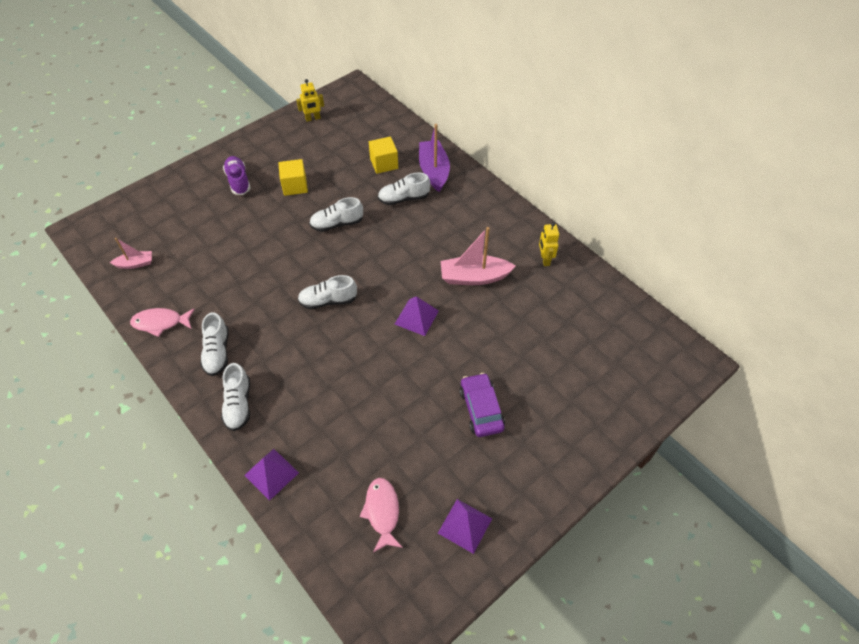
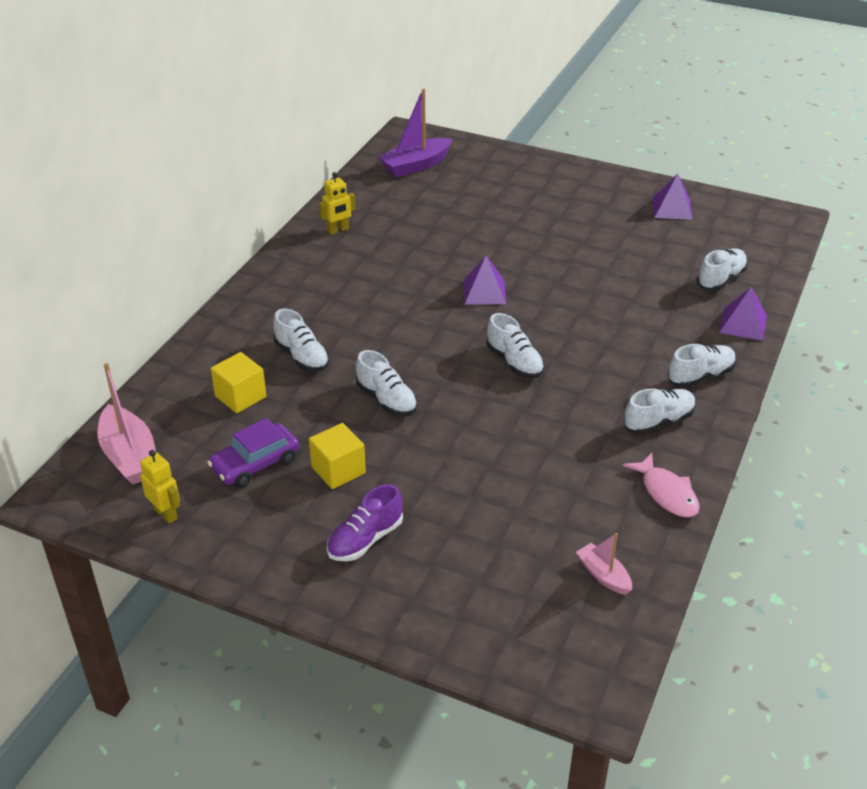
camera: 115 degrees left, 15 degrees down
pink fish [359,478,403,553] -> none
purple boat [419,124,450,192] -> purple boat moved to [379,88,452,178]
pink boat [441,227,516,285] -> pink boat moved to [98,363,156,485]
purple car [459,373,505,437] -> purple car moved to [207,418,299,488]
none -> white shoe [697,249,748,291]

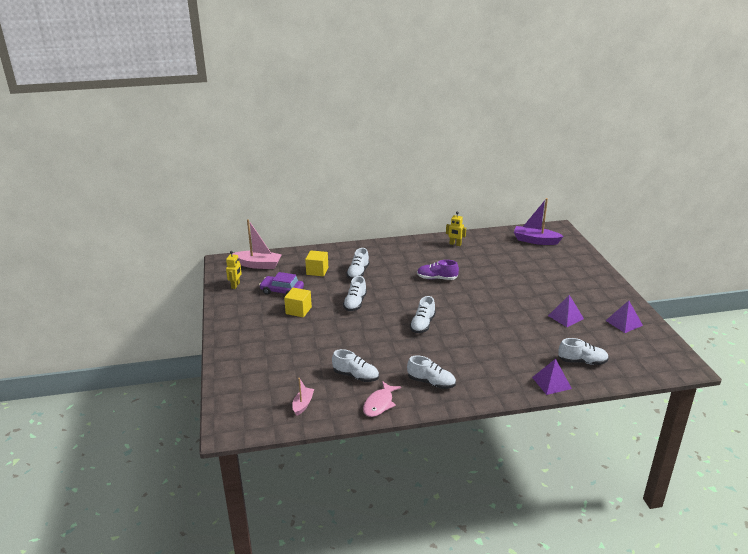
camera: 55 degrees right, 10 degrees down
pink boat [98,363,156,485] -> pink boat turned 105 degrees counterclockwise [232,219,282,269]
purple shoe [327,484,403,561] -> purple shoe moved to [417,260,459,280]
purple pyramid [464,256,506,304] -> purple pyramid moved to [548,295,584,327]
white shoe [668,344,736,388] -> white shoe moved to [332,349,379,382]

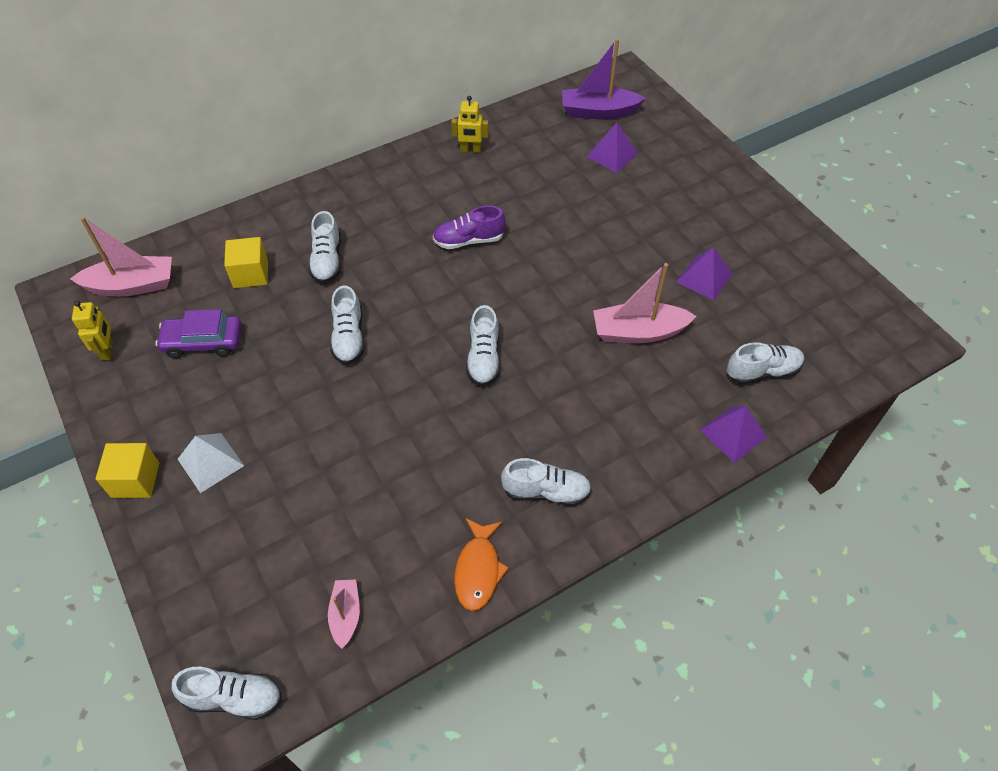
camera: 20 degrees left, 25 degrees up
yellow cube [284,288,312,317] -> yellow cube moved to [96,443,159,498]
white shoe [332,349,379,382] -> white shoe moved to [172,667,282,720]
pink fish [363,381,401,417] -> orange fish [454,518,509,611]
purple pyramid [606,301,643,333] -> purple pyramid moved to [586,123,639,173]
none -> white pyramid [178,433,244,493]
none -> pink boat [593,263,697,343]

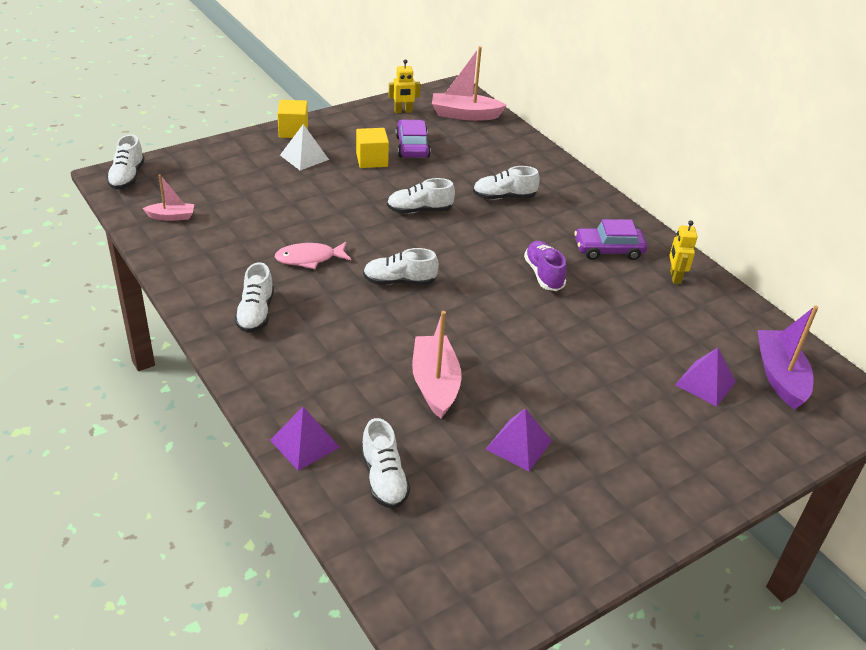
camera: 85 degrees right, 15 degrees down
pink boat [70,217,172,297] -> pink boat turned 105 degrees clockwise [432,46,507,121]
yellow cube [224,237,268,288] -> yellow cube moved to [356,128,389,168]
orange fish [454,518,509,611] -> none
none -> pink fish [274,242,351,269]
none -> purple car [574,219,647,260]

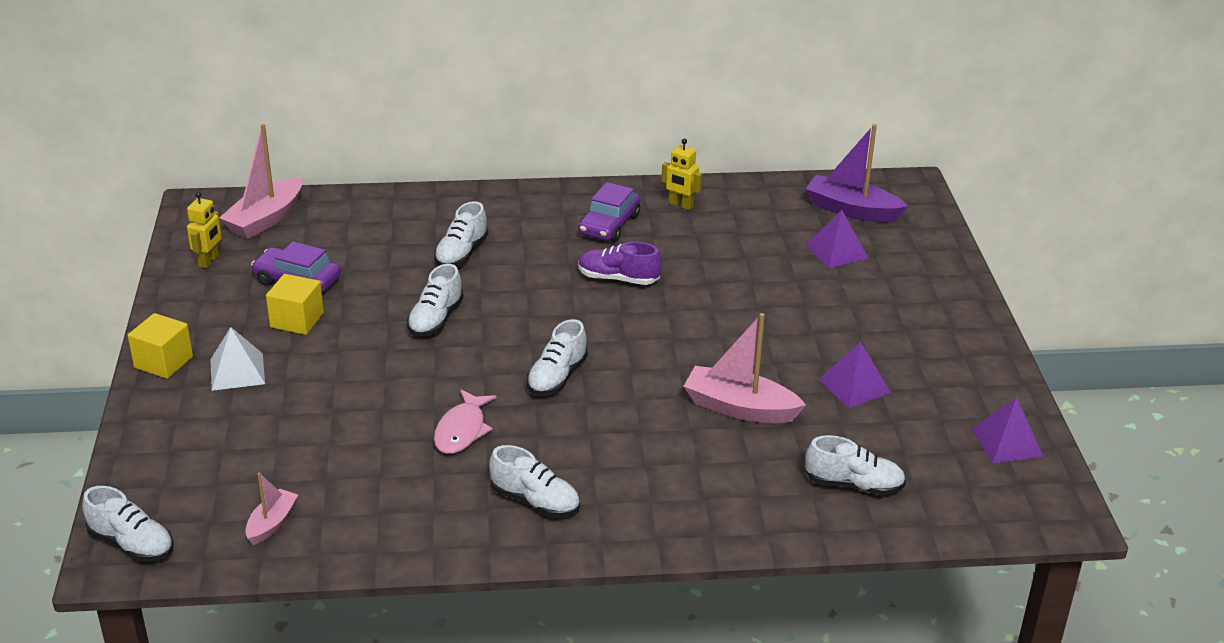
camera: 60 degrees left, 5 degrees down
purple pyramid [270,407,340,471] -> purple pyramid moved to [971,397,1044,464]

